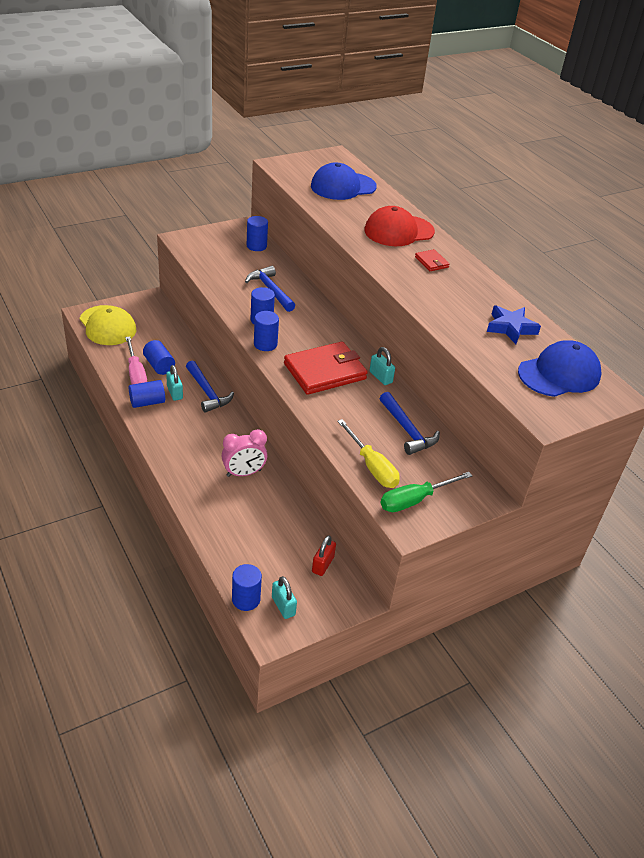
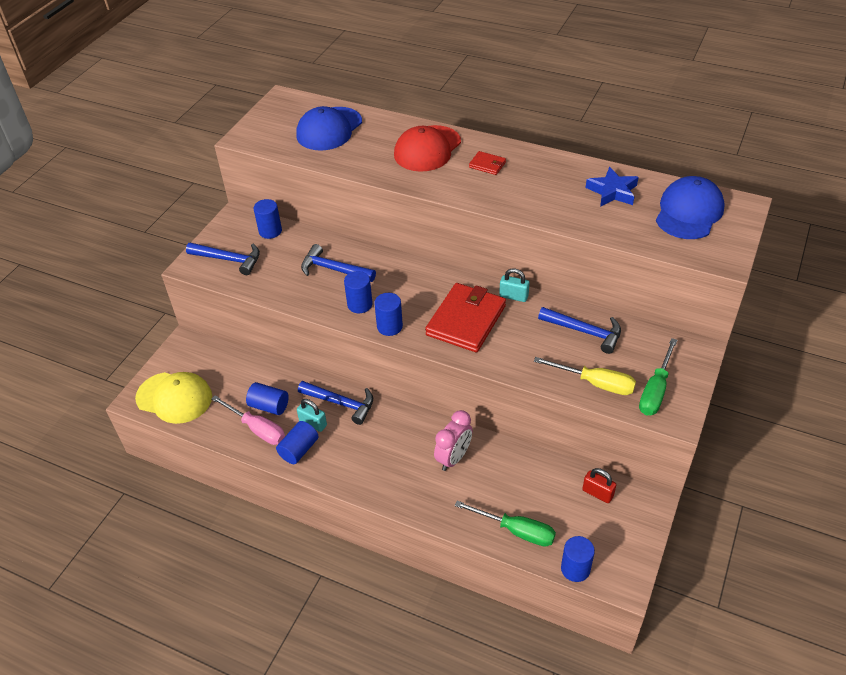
camera: 30 degrees left, 5 degrees up
turquoise padlock [272,576,297,619] -> none
red padlock [312,535,336,576] -> red padlock turned 45 degrees counterclockwise [582,468,616,503]
none -> blue hammer [186,243,260,275]
none -> green screwdriver [455,501,556,547]

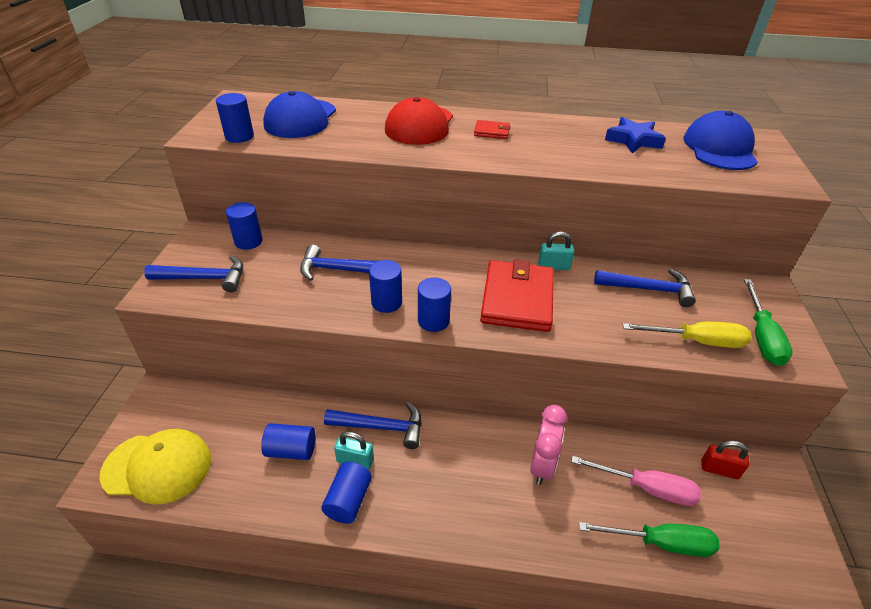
camera: 20 degrees left, 5 degrees down
pink screwdriver [212,395,285,445] -> pink screwdriver moved to [571,456,701,506]
blue cylinder [561,536,595,582] -> blue cylinder moved to [216,93,254,143]

